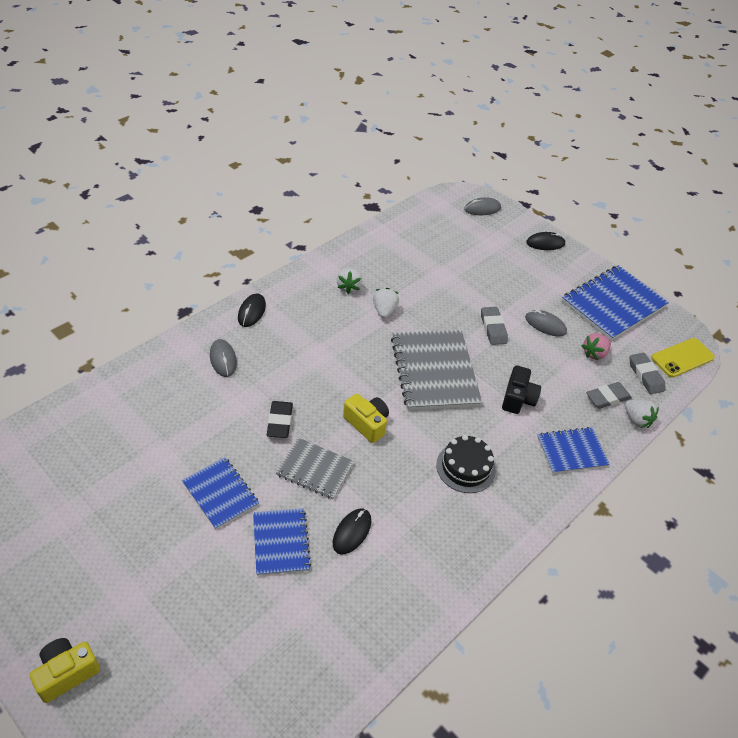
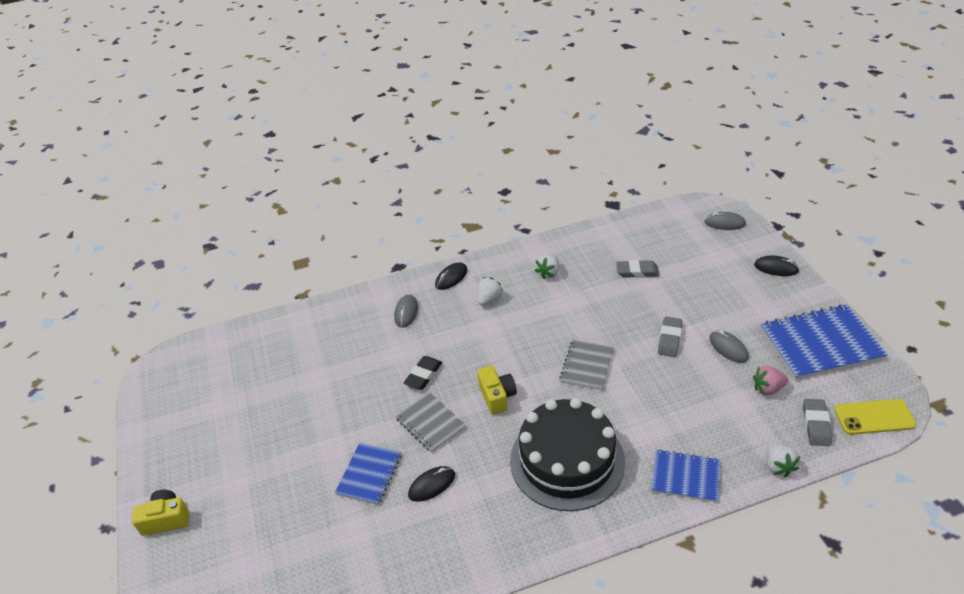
camera: 35 degrees right, 5 degrees down
blue notebook [182,457,259,530] -> none
white strawberry [373,288,399,318] -> white strawberry moved to [477,277,503,306]
grey notebook [391,330,482,410] -> grey notebook [559,340,614,390], size x0.58
black cake [436,435,496,493] -> black cake [510,398,625,511], size x1.92
black camera [502,365,541,414] -> none
grey eraser [586,382,632,409] -> grey eraser moved to [616,260,659,278]

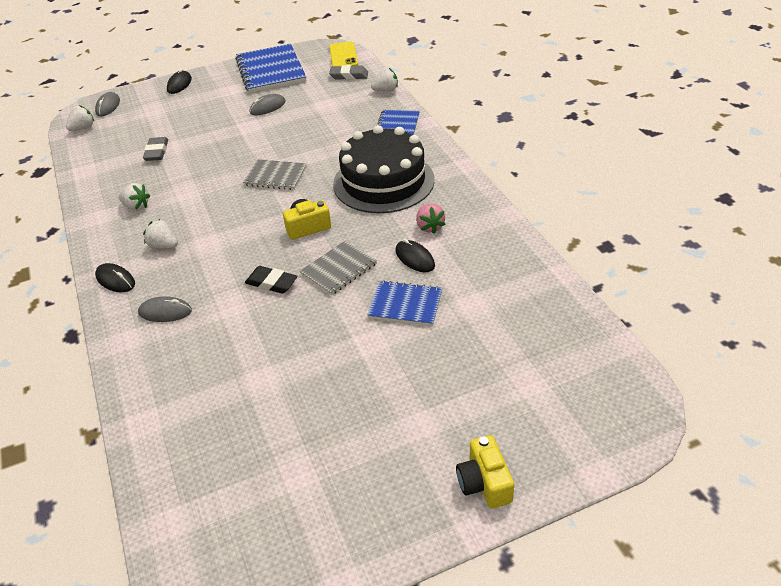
camera: 95 degrees left, 0 degrees up
grey eraser [658,317,682,357] -> none
pink strawberry [753,366,788,395] -> pink strawberry moved to [416,203,446,234]
none -> white strawberry [66,105,94,131]

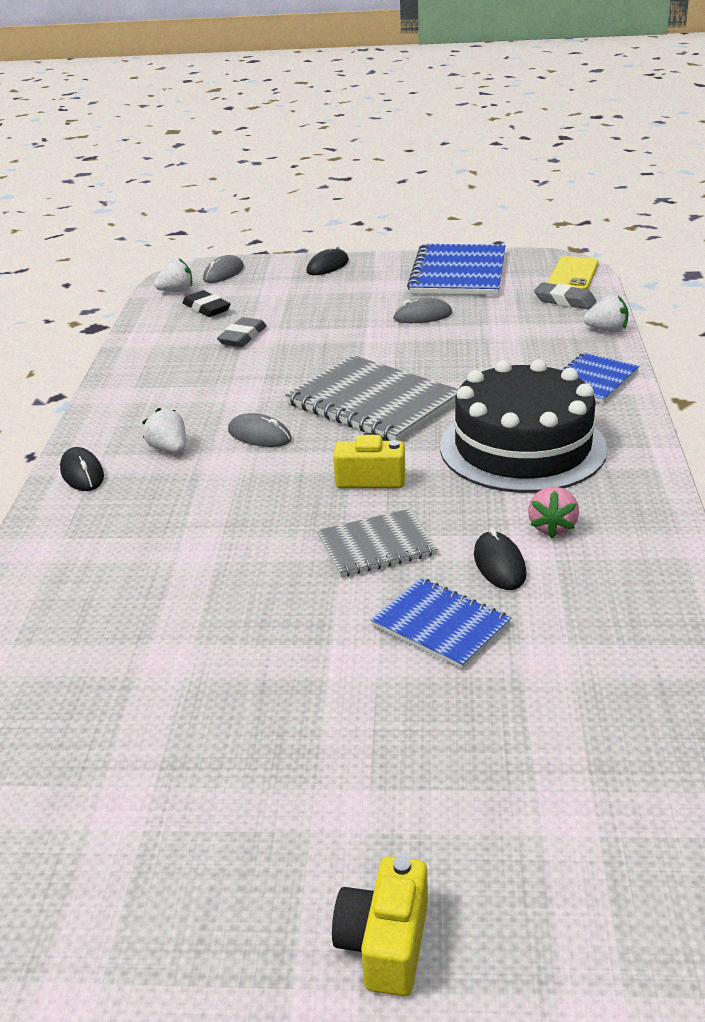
camera: 25 degrees right, 10 degrees down
white strawberry [119,183,150,211] -> none
grey mouse [138,296,192,322] -> grey mouse moved to [228,413,292,447]
grey notebook [243,159,307,190] -> grey notebook [285,355,458,441], size x1.71
black eraser [245,266,297,294] -> black eraser moved to [183,290,231,317]

